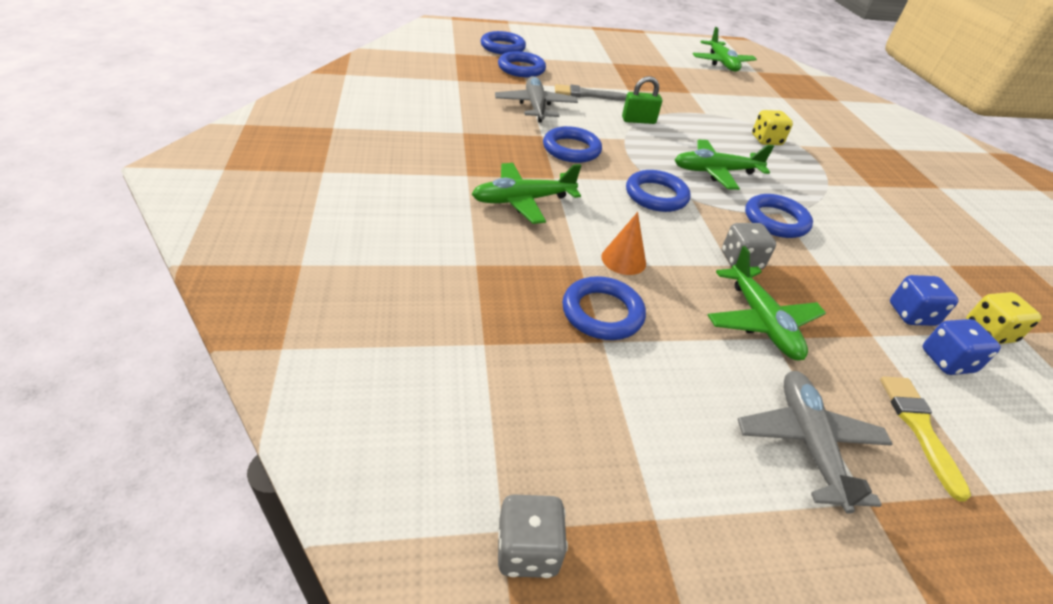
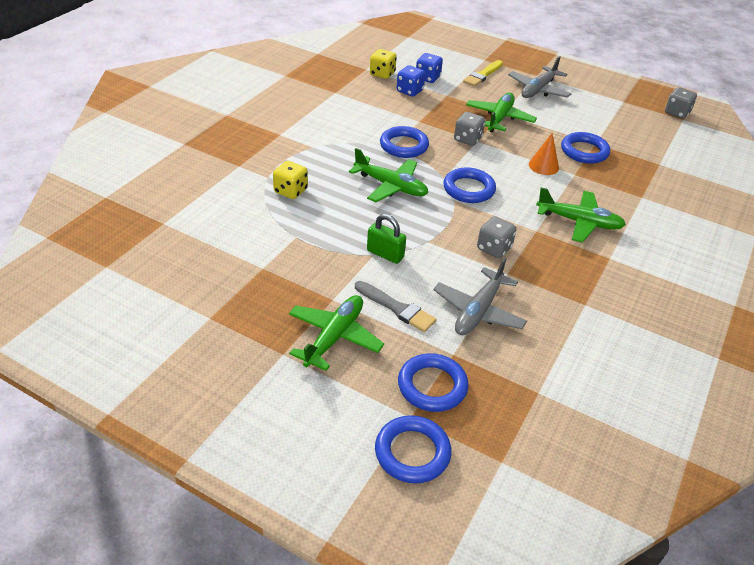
camera: 140 degrees left, 0 degrees up
blue ring [543,126,602,163] -> grey dice [477,216,516,258]
green plane [693,27,757,72] -> green plane moved to [289,295,384,371]

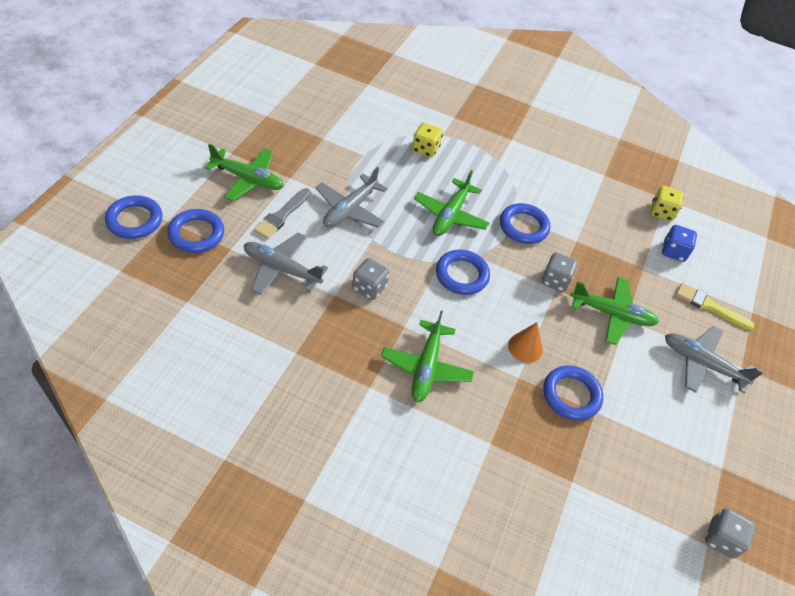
camera: 80 degrees right, 10 degrees up
green padlock [367,214,406,264] -> grey plane [316,167,387,228]
blue dice [397,65,425,96] -> none

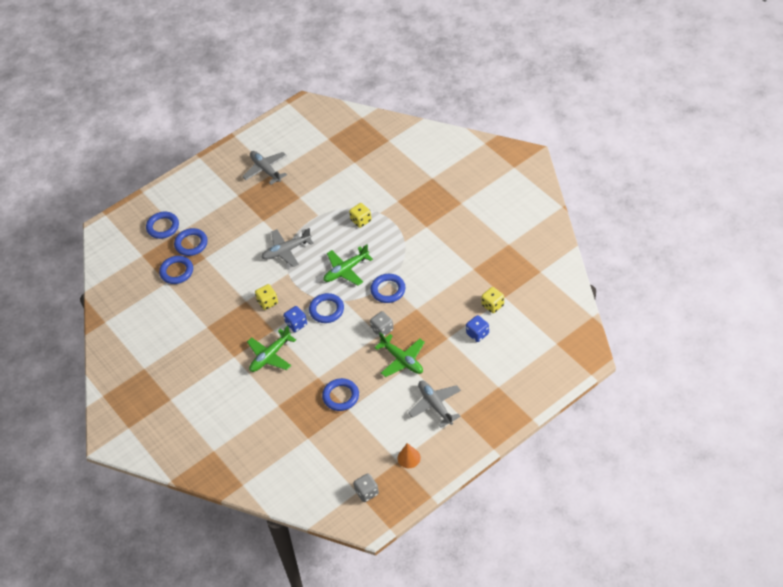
camera: 40 degrees right, 0 degrees up
green plane [204,144,284,201] -> none
grey plane [244,233,328,295] -> grey plane moved to [242,151,287,185]
grey brush [254,188,311,239] -> none
grey dice [352,258,389,300] -> yellow dice [255,284,278,310]
orange cone [508,322,543,363] -> orange cone moved to [397,443,421,468]
yellow brush [676,283,755,330] -> none
none -> blue ring [159,256,193,284]
none -> blue dice [283,306,307,332]

